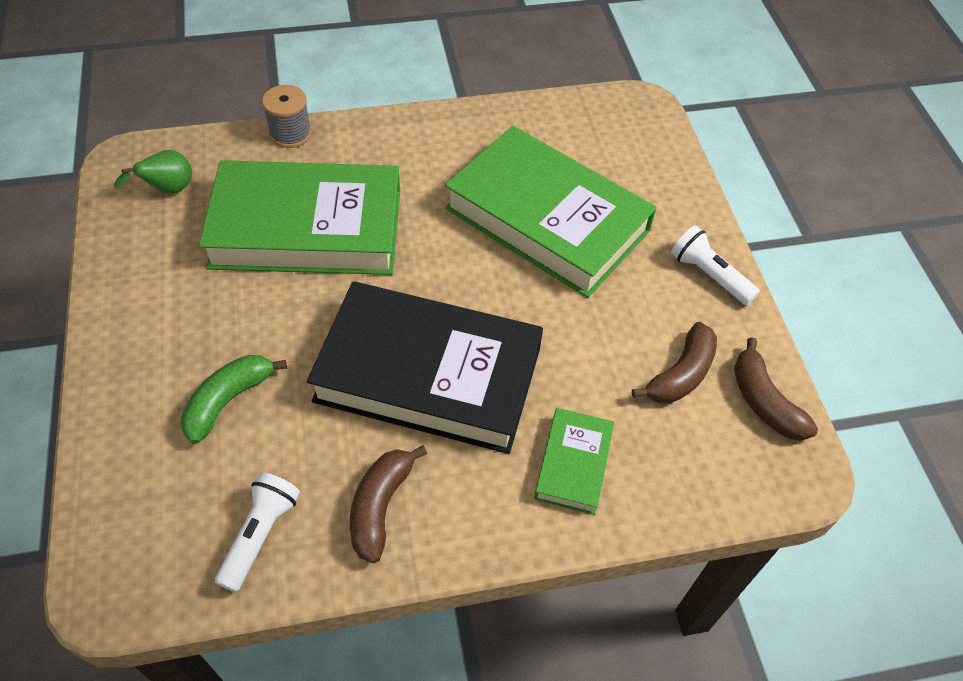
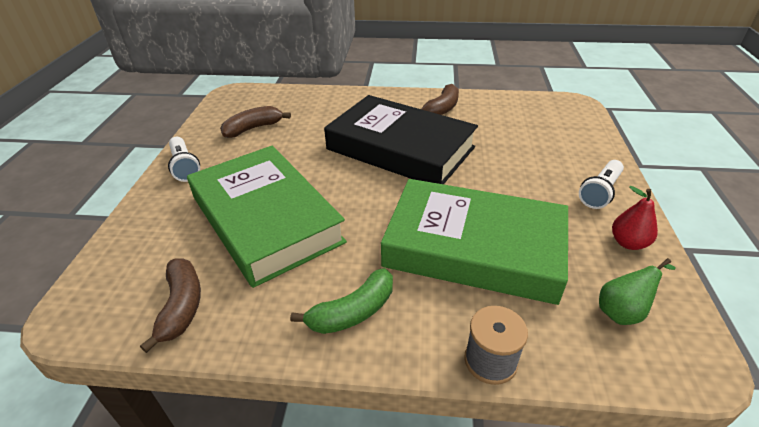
camera: 160 degrees left, 15 degrees down
green banana [180,355,287,444] -> green banana moved to [290,268,393,334]
white flashlight [215,472,300,592] -> white flashlight moved to [579,160,624,209]
green book [534,408,615,515] -> none
brown banana [734,337,818,441] -> brown banana moved to [140,258,201,353]
none -> red pear [612,186,658,250]

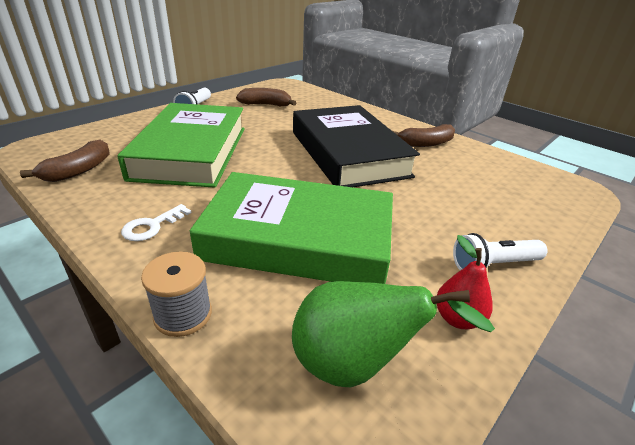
camera: 35 degrees right, 5 degrees down
green banana [290,268,393,334] -> white key [121,204,191,241]
green book [381,179,568,305] -> green book turned 45 degrees counterclockwise [190,172,393,284]
green pear [599,258,676,325] -> green pear [292,281,495,387], size x1.64

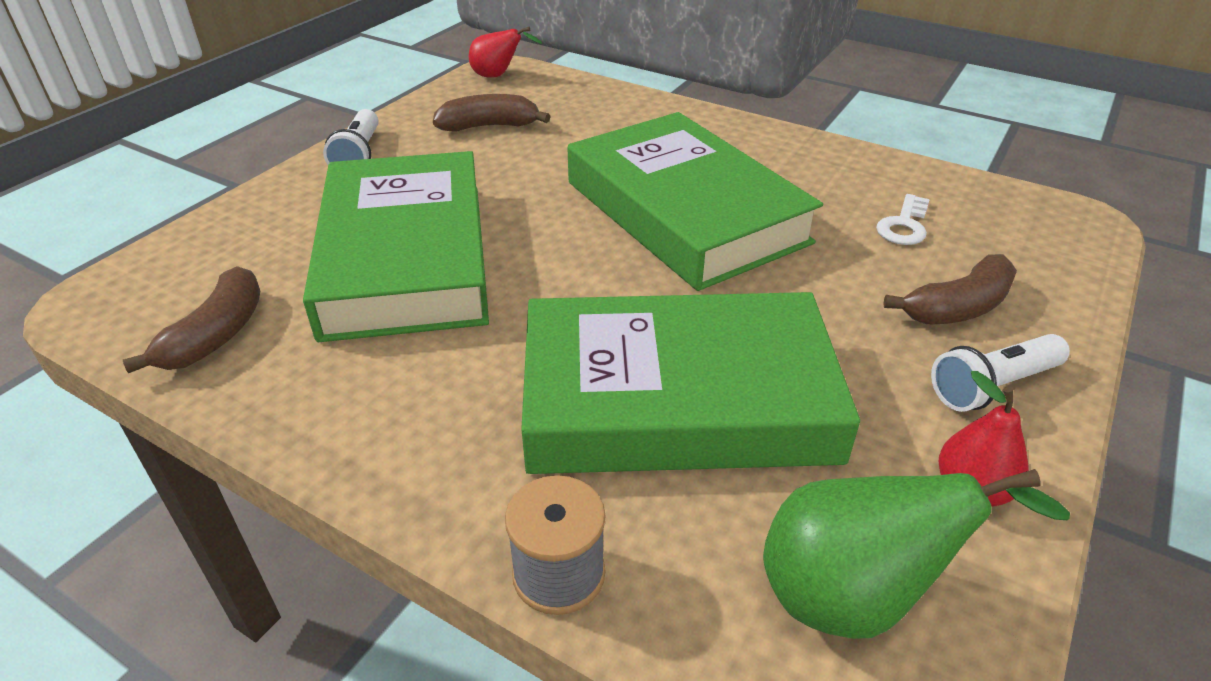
camera: 10 degrees left, 5 degrees up
white key [121,204,191,241] -> white key moved to [876,194,930,245]
black book [293,105,420,187] -> green book [567,112,823,291]
brown banana [393,124,455,147] -> brown banana moved to [884,254,1017,325]
none -> red pear [469,27,542,78]

